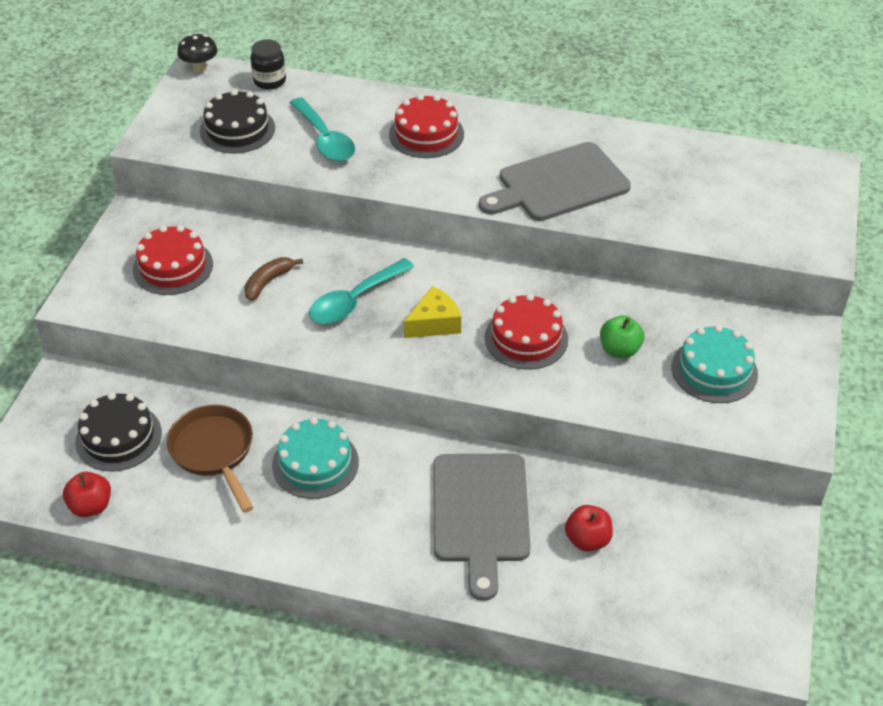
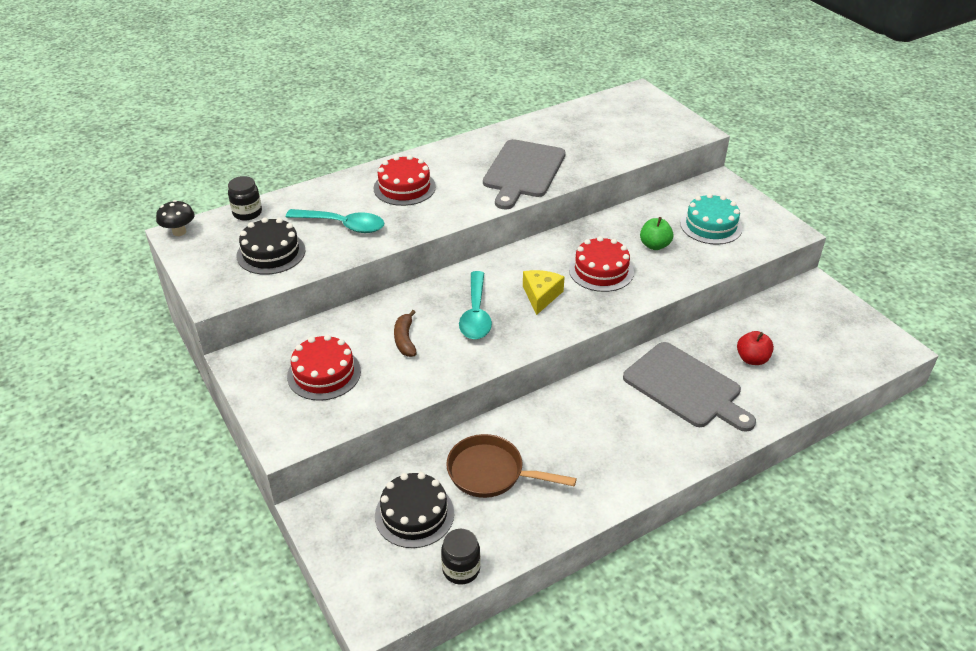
camera: 45 degrees left, 5 degrees down
red apple [63,472,111,517] -> black jar [441,529,480,585]
turquoise cake [272,417,359,499] -> none

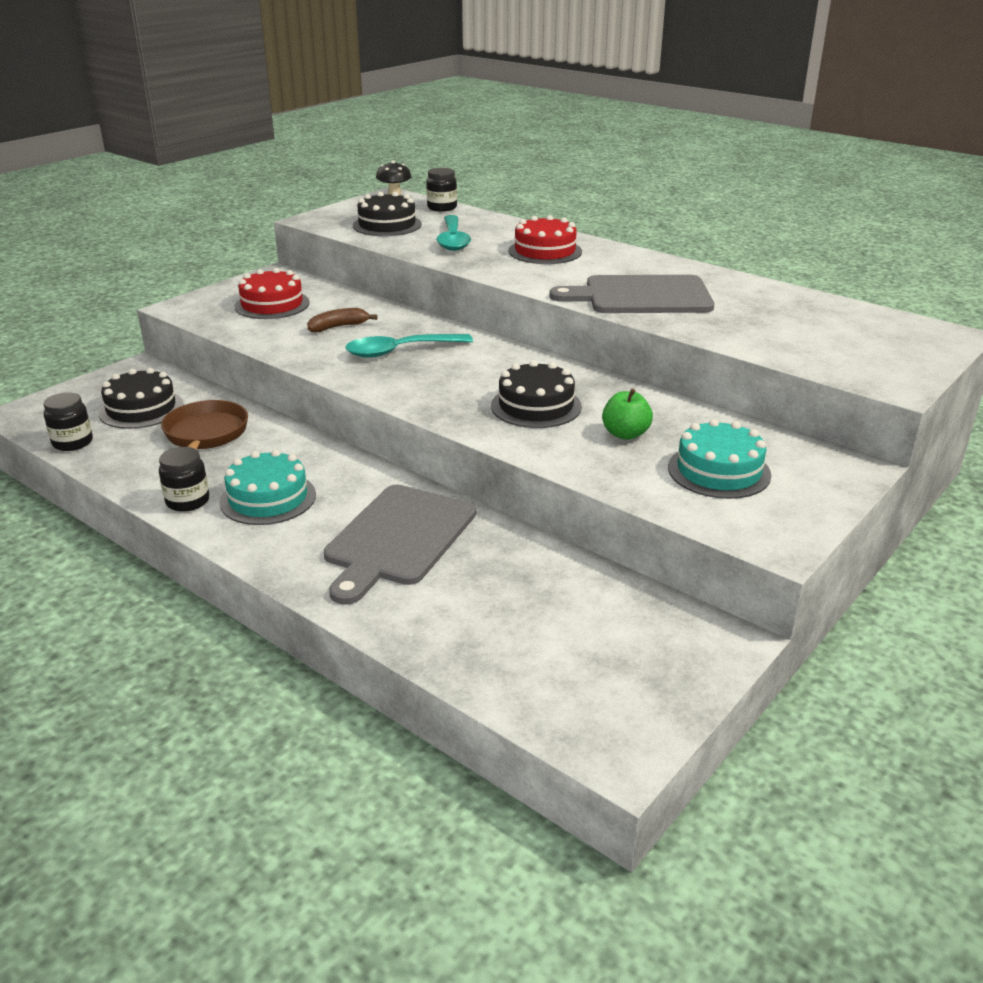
camera: 70 degrees right, 10 degrees down
yellow cheese [523,270,565,315] -> none
red cake [569,236,634,292] -> black cake [491,360,582,428]
red apple [737,331,774,365] -> none
none -> black jar [159,447,209,512]
none -> turquoise cake [220,449,316,525]

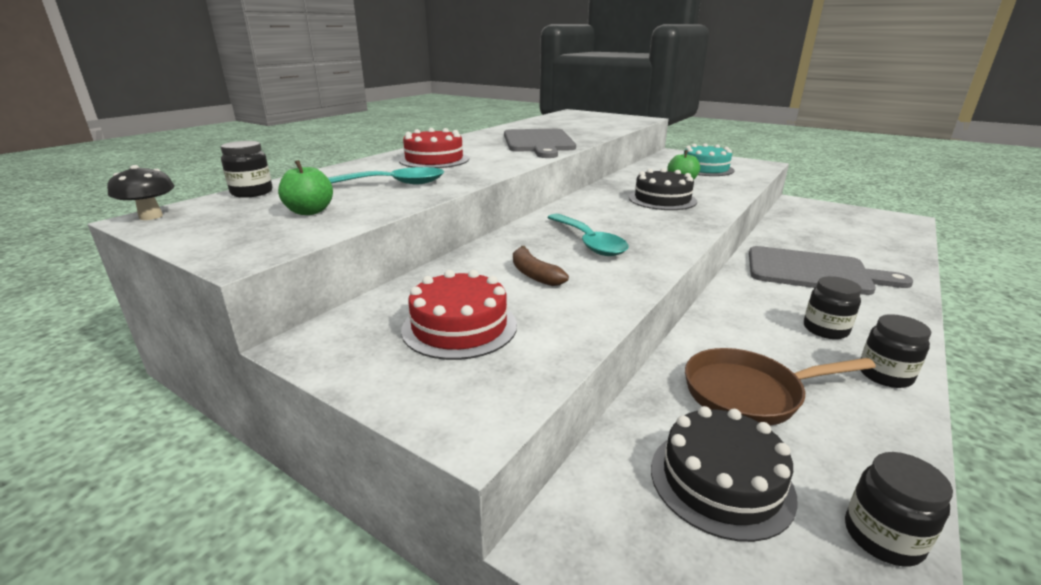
camera: 95 degrees left, 5 degrees down
turquoise cake [220,449,316,525] -> black jar [804,276,862,339]
black cake [353,192,422,236] -> green apple [278,160,333,215]

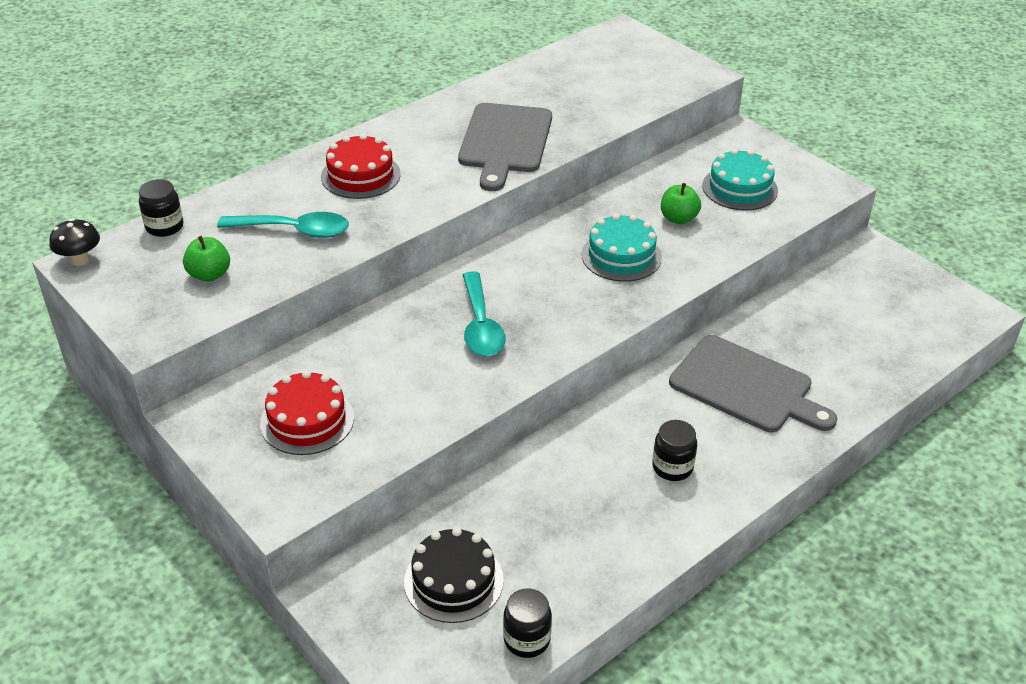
camera: 15 degrees right, 15 degrees up
brown banana [513,246,569,286] -> none
black cake [629,168,697,210] -> turquoise cake [581,213,662,282]
brown pan [685,348,876,426] -> none
black jar [860,314,931,388] -> none

